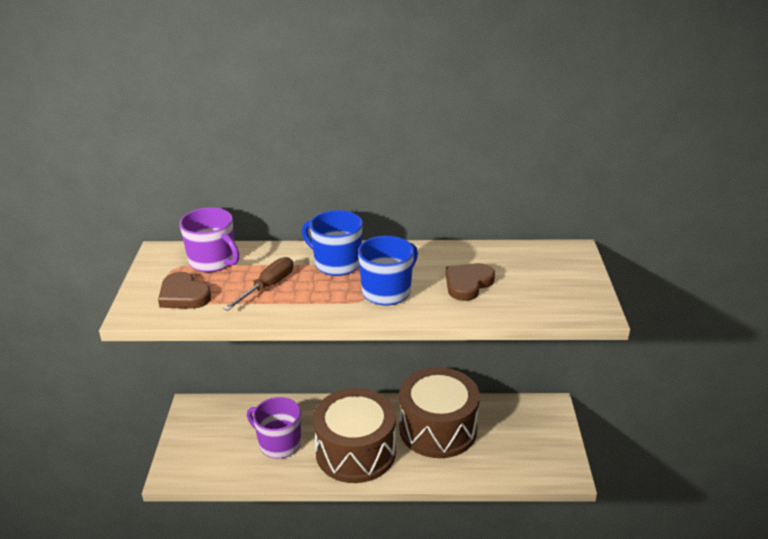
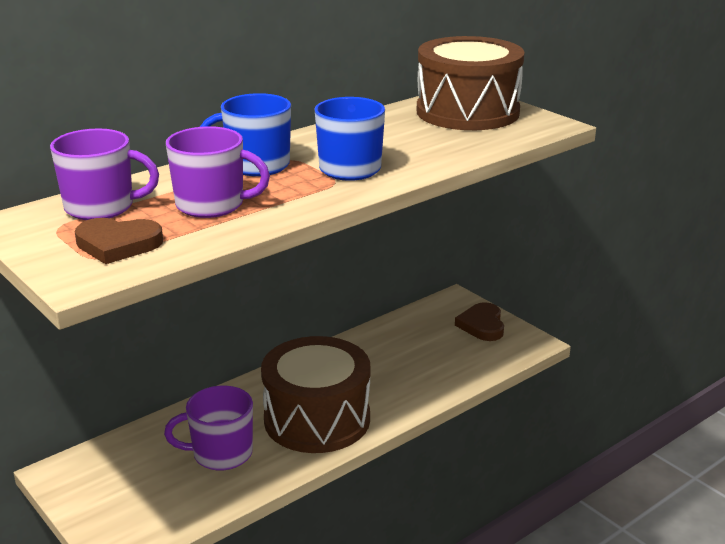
camera: 40 degrees left, 5 degrees down
brown screwdriver [223,257,293,311] -> purple mug [166,126,270,218]
brown drum [399,367,480,458] -> brown drum moved to [417,36,525,130]
brown heart [446,263,495,301] -> brown heart moved to [455,302,504,341]

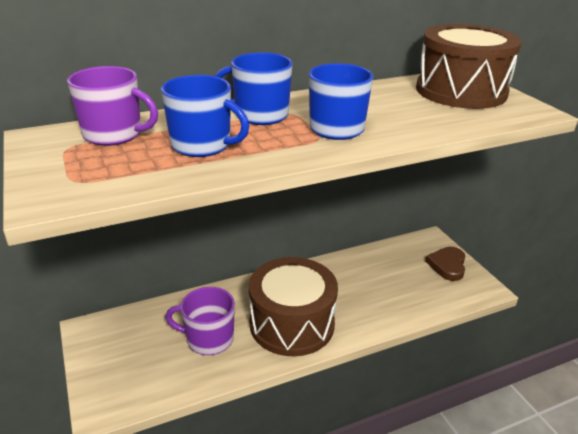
camera: 15 degrees right, 5 degrees up
brown heart [75,218,163,264] -> none
purple mug [166,126,270,218] -> blue mug [161,75,249,157]

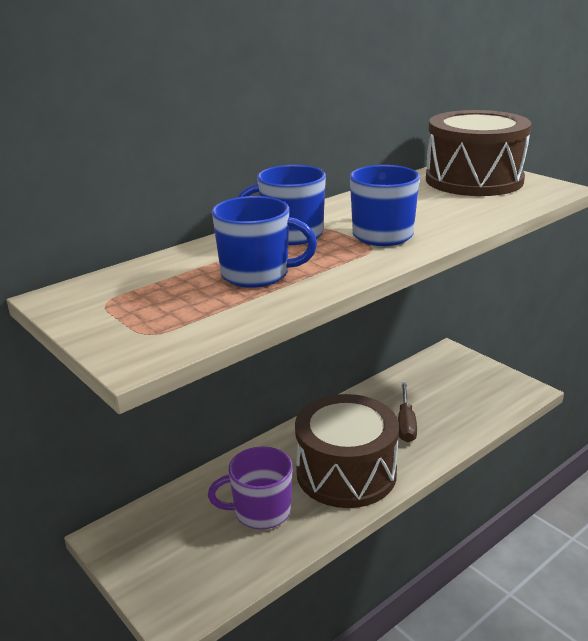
camera: 15 degrees left, 5 degrees down
purple mug [67,66,158,146] -> none
brown heart [425,247,465,281] -> none
none -> brown screwdriver [398,382,417,442]

